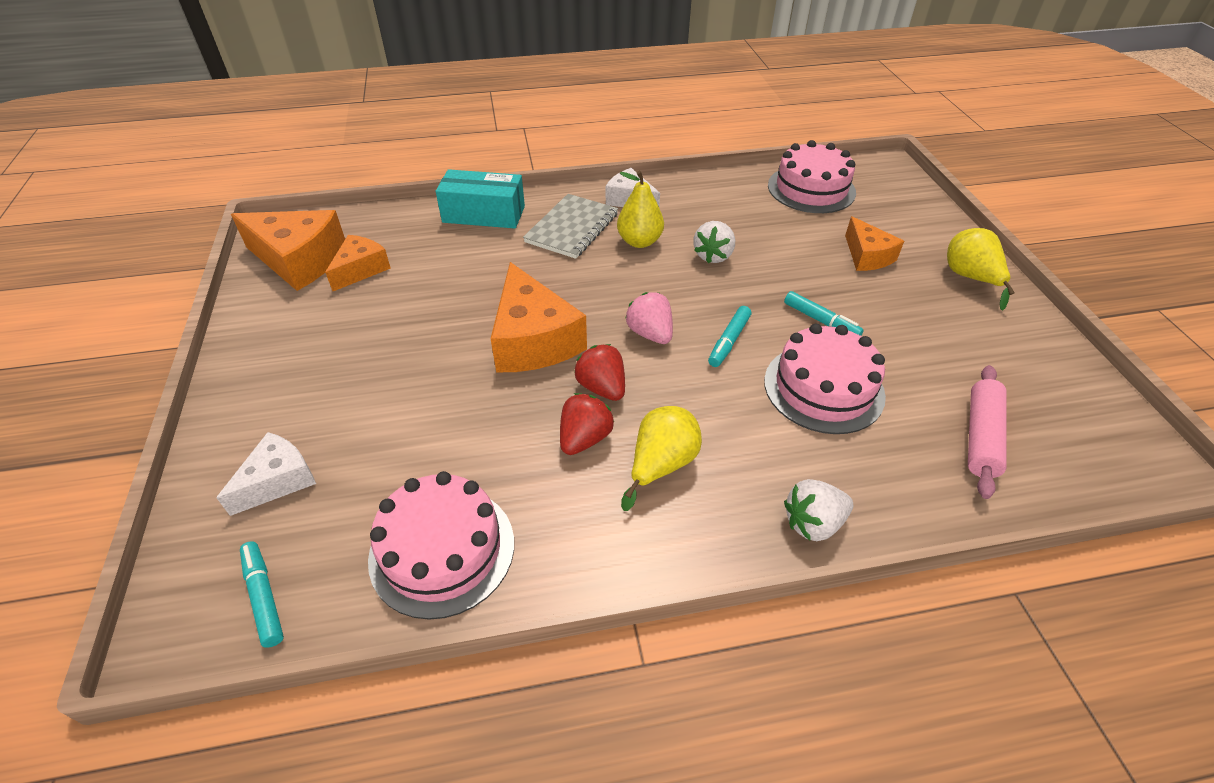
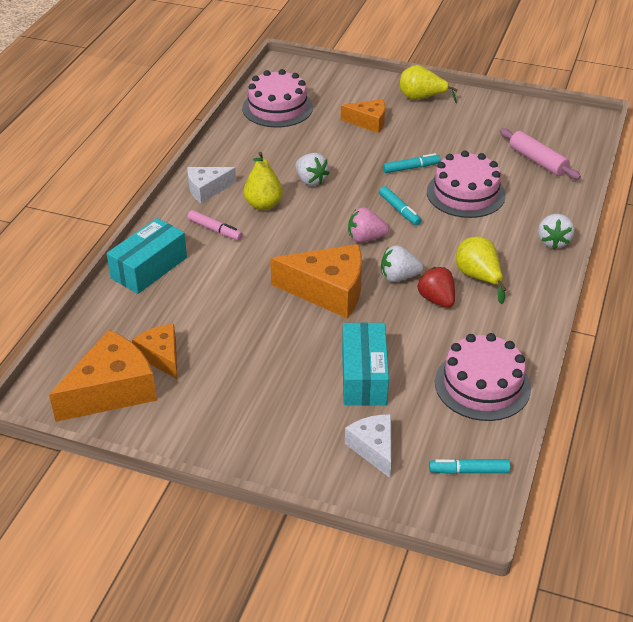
camera: 60 degrees left, 5 degrees down
grey notebook [523,194,618,259] -> pink marker [188,210,243,240]
red strawberry [574,344,625,401] -> white strawberry [381,245,423,282]
none -> turquoise box [342,322,389,405]

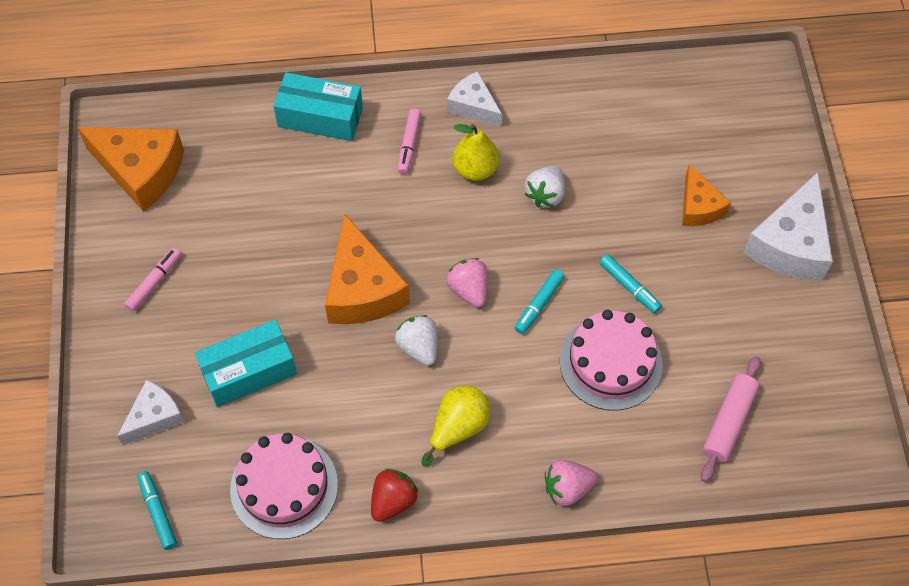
camera: 65 degrees right, 20 degrees up
orange cheese [132,324,177,379] -> none
pink cake [242,69,313,128] -> none
yellow pear [400,65,458,103] -> white cheese [743,172,833,281]
red strawberry [417,267,455,308] -> red strawberry moved to [371,469,418,522]
white strawberry [538,214,574,249] -> pink strawberry [545,460,598,506]
none -> pink marker [124,248,181,312]

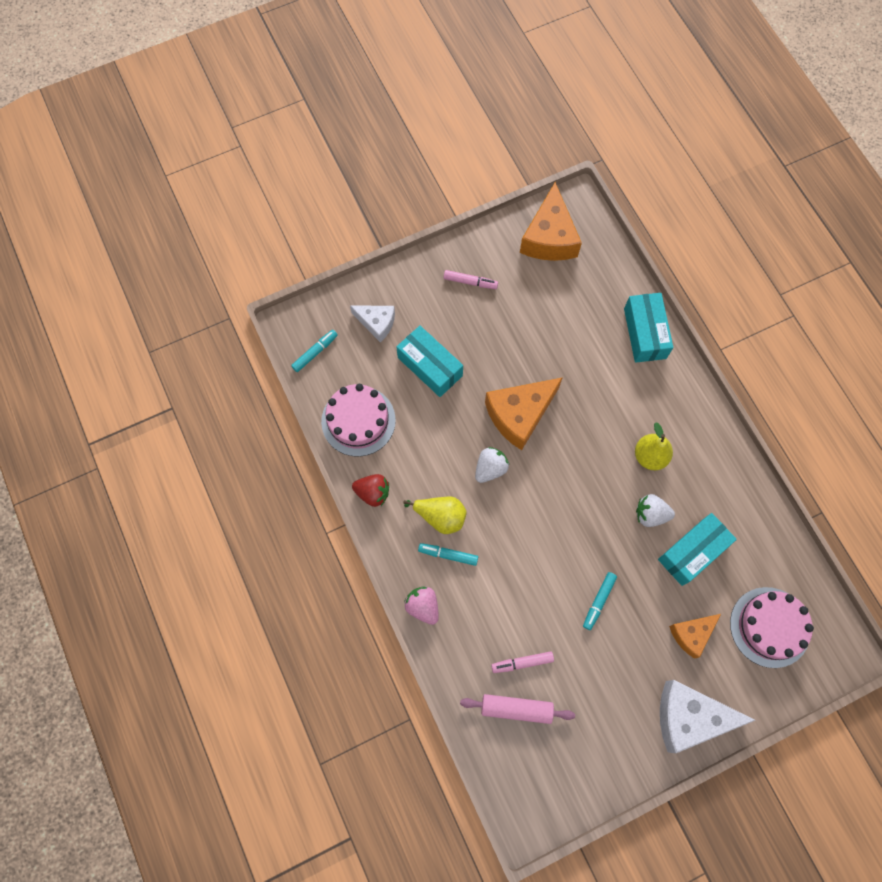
camera: 70 degrees right, 10 degrees up
pink marker [398,108,421,174] -> pink marker moved to [491,651,554,673]
pink strawberry [446,258,488,308] -> none
white cheese [447,71,502,127] -> none
turquoise marker [515,269,565,334] -> turquoise marker moved to [418,543,478,566]
pink cake [560,310,663,411] -> pink cake moved to [730,587,814,668]
none -> turquoise box [658,513,737,586]

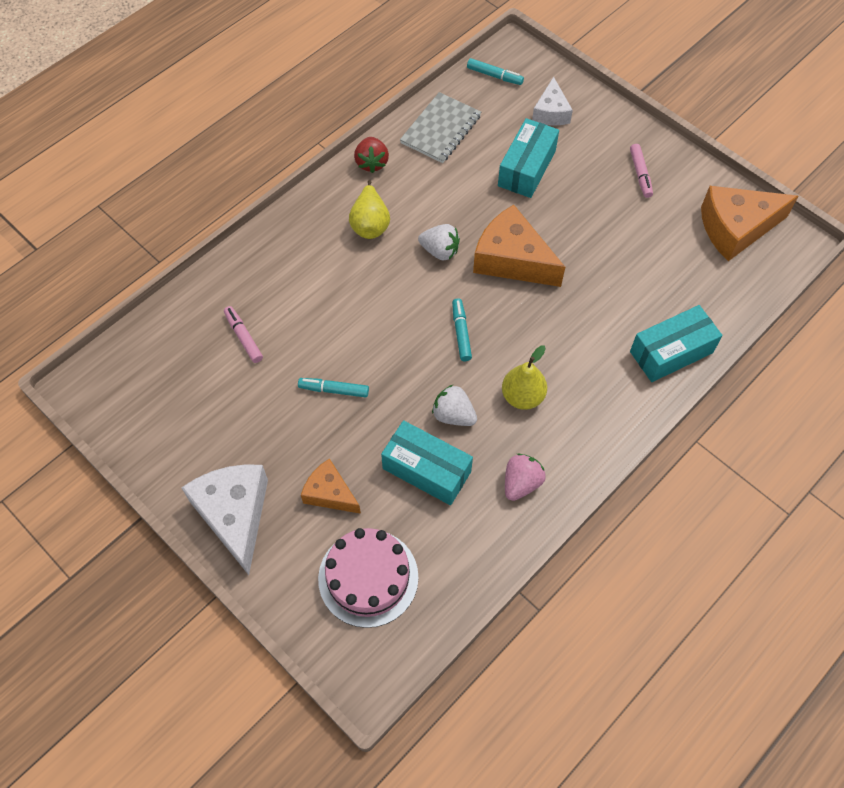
camera: 70 degrees right, 10 degrees down
pink cake [321,384,396,457] -> grey notebook [400,92,481,163]
pink strawberry [404,586,439,625] -> pink strawberry moved to [505,454,546,501]
turquoise marker [418,543,478,566] -> turquoise marker moved to [452,299,472,361]
pink rolling pin [460,694,575,724] -> none
white strawberry [636,494,675,527] -> white strawberry turned 45 degrees counterclockwise [432,385,477,426]

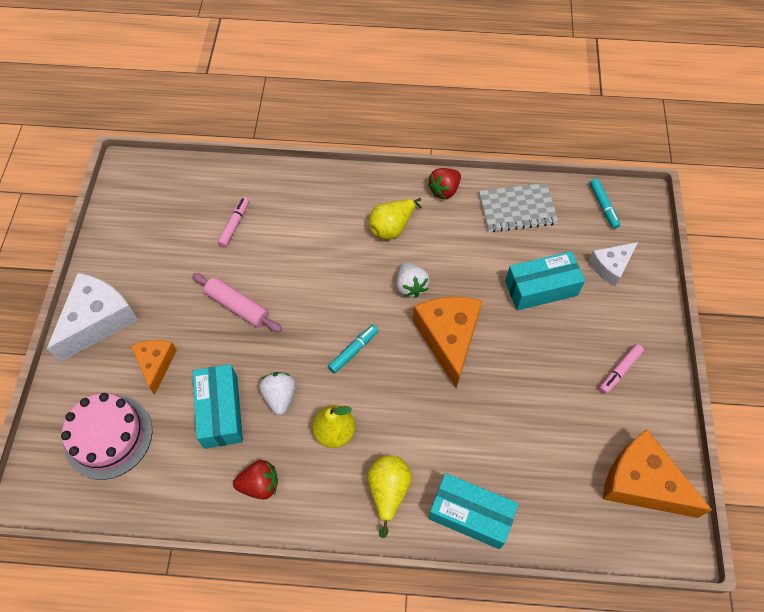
camera: 50 degrees right, 0 degrees up
turquoise marker [298,378,369,398] -> pink rolling pin [192,273,282,332]
pink strawberry [505,454,546,501] -> red strawberry [233,460,278,499]
none -> yellow pear [367,455,412,538]

